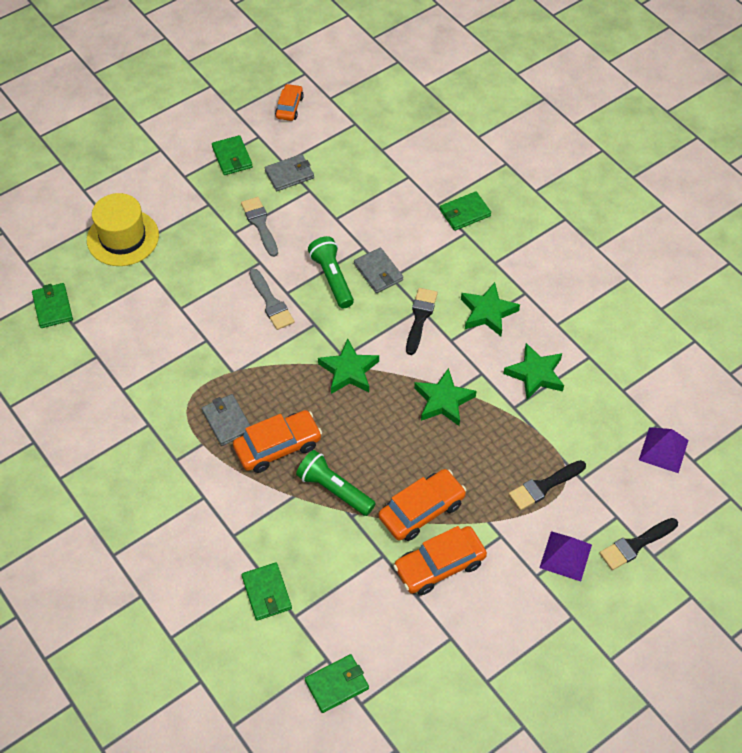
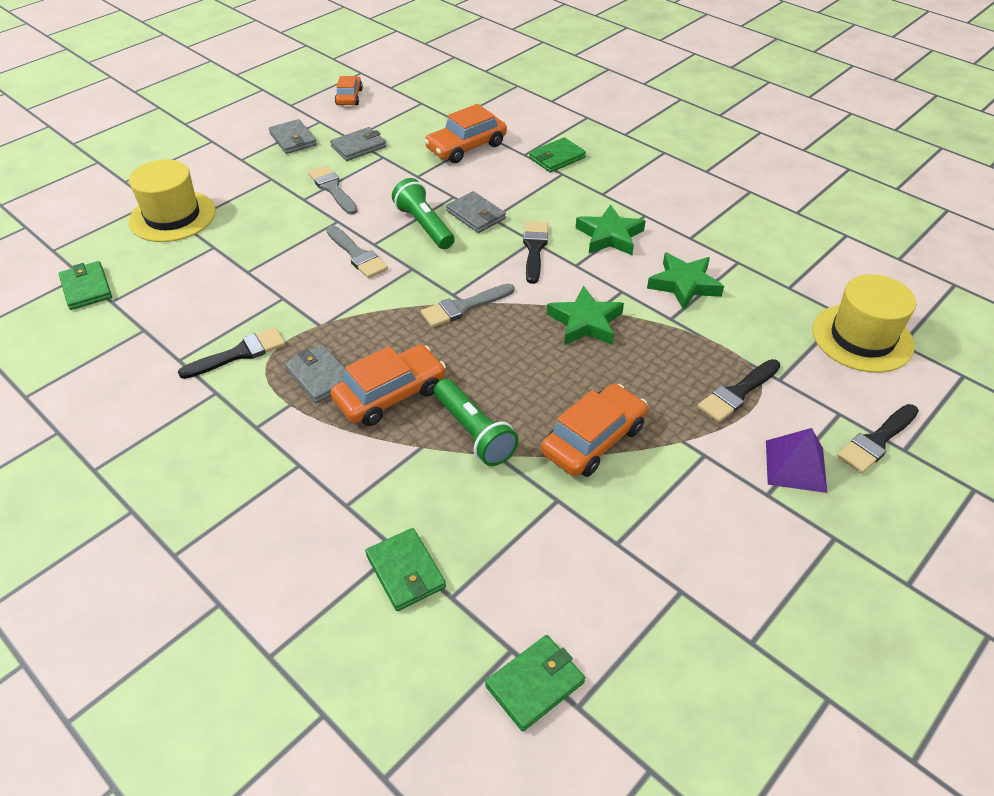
camera: 10 degrees left, 10 degrees down
green wallet [212,135,253,175] -> grey wallet [269,119,317,154]
green flashlight [296,450,376,516] -> green flashlight turned 150 degrees counterclockwise [434,379,519,466]
green star [318,339,379,394] -> grey brush [421,283,514,328]
orange car [393,526,487,595] -> orange car moved to [424,104,507,163]
purple pyramid [639,427,688,473] -> yellow hat [813,274,916,373]
none -> black brush [178,328,285,379]

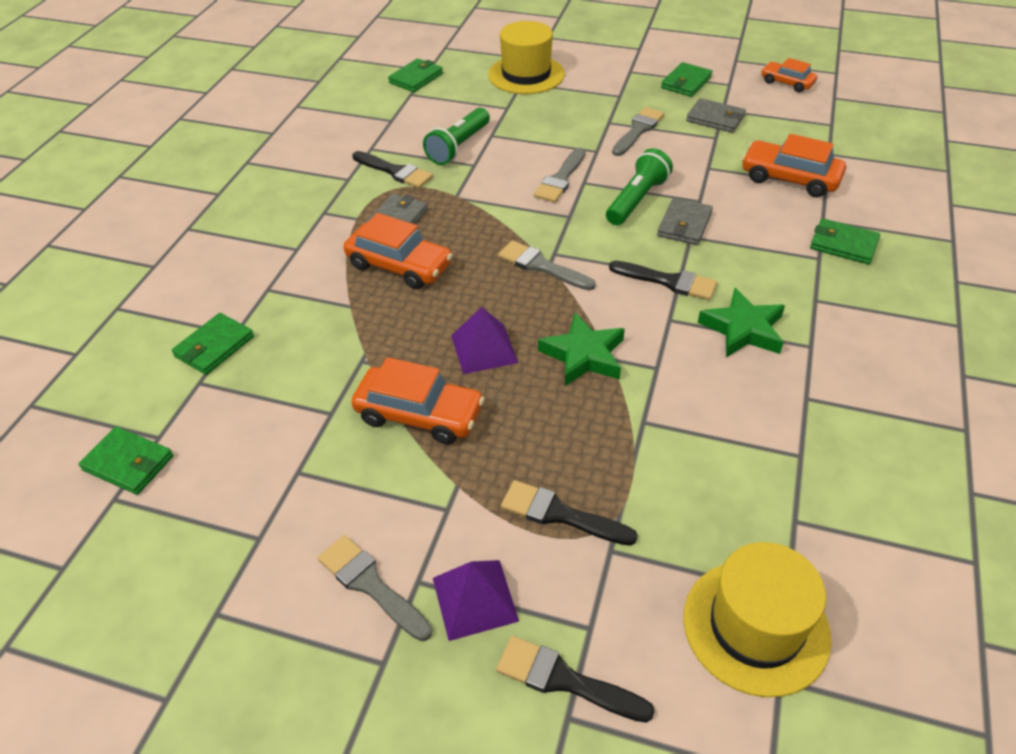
camera: 65 degrees right, 0 degrees up
grey wallet [269,119,317,154] -> green wallet [661,62,712,97]
orange car [335,76,363,105] -> orange car turned 120 degrees counterclockwise [761,58,817,92]
green flashlight [434,379,519,466] -> green flashlight moved to [423,108,490,165]
black brush [523,221,548,284] -> black brush turned 45 degrees clockwise [609,261,717,300]
green star [647,253,724,310] -> none
none -> grey brush [318,535,432,641]
none -> purple pyramid [451,307,518,374]

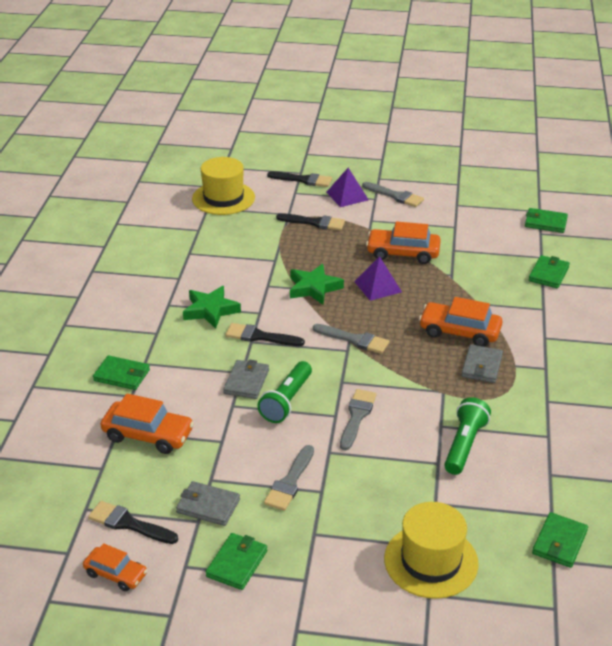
camera: 170 degrees right, 10 degrees down
black brush [352,151,433,188] -> black brush moved to [88,501,178,544]

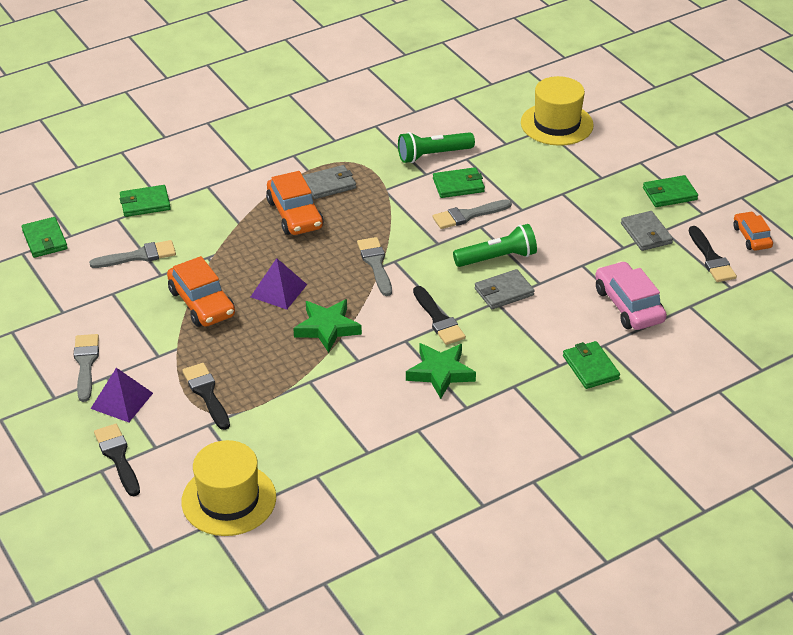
camera: 130 degrees left, 5 degrees up
orange car [100,393,194,454] -> pink car [595,261,667,330]
grey brush [264,445,314,511] -> grey brush moved to [89,240,176,268]
green wallet [532,512,588,568] -> green wallet moved to [433,167,485,198]

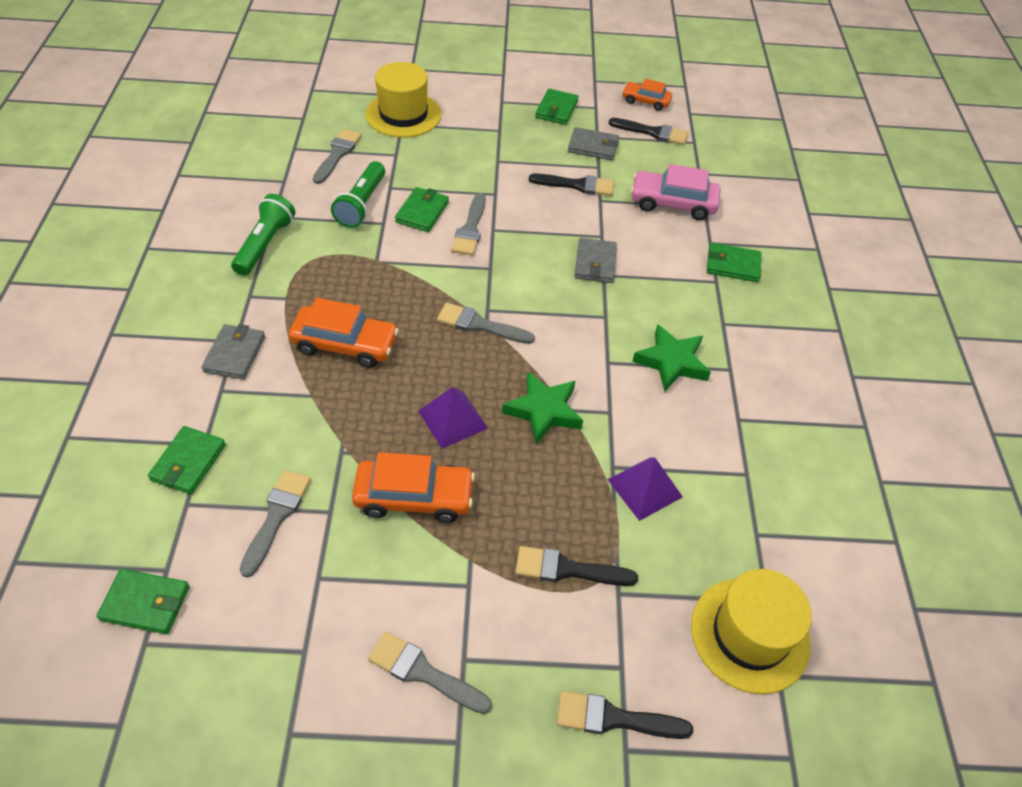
camera: 60 degrees left, 10 degrees up
purple pyramid [91,368,153,422] -> purple pyramid moved to [607,457,683,521]
grey wallet [303,165,356,199] -> grey wallet moved to [201,324,265,380]
black brush [413,286,466,345] -> black brush moved to [529,173,614,196]
green flashlight [453,224,537,267] -> green flashlight moved to [231,194,295,276]
none -> grey brush [313,129,362,184]

